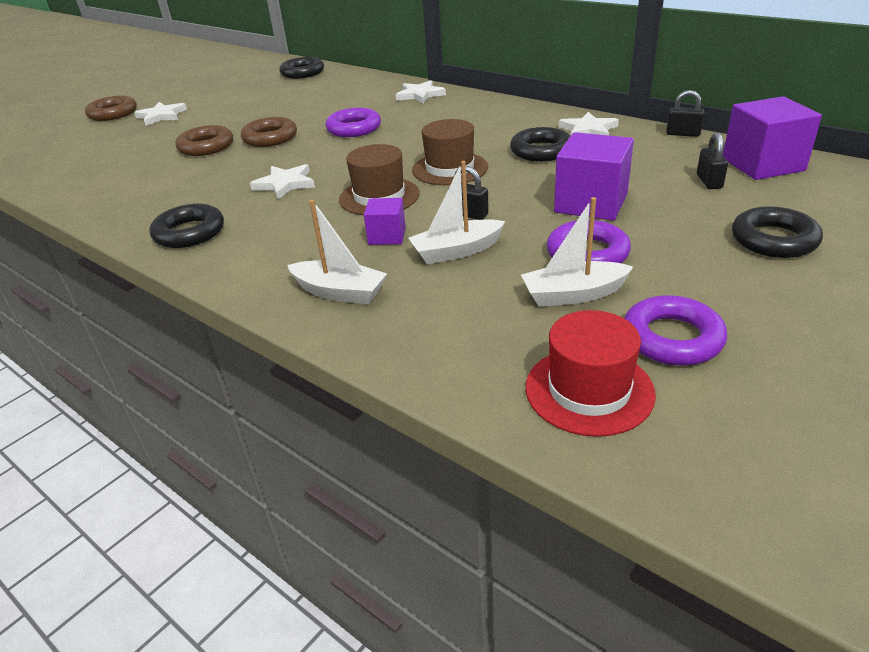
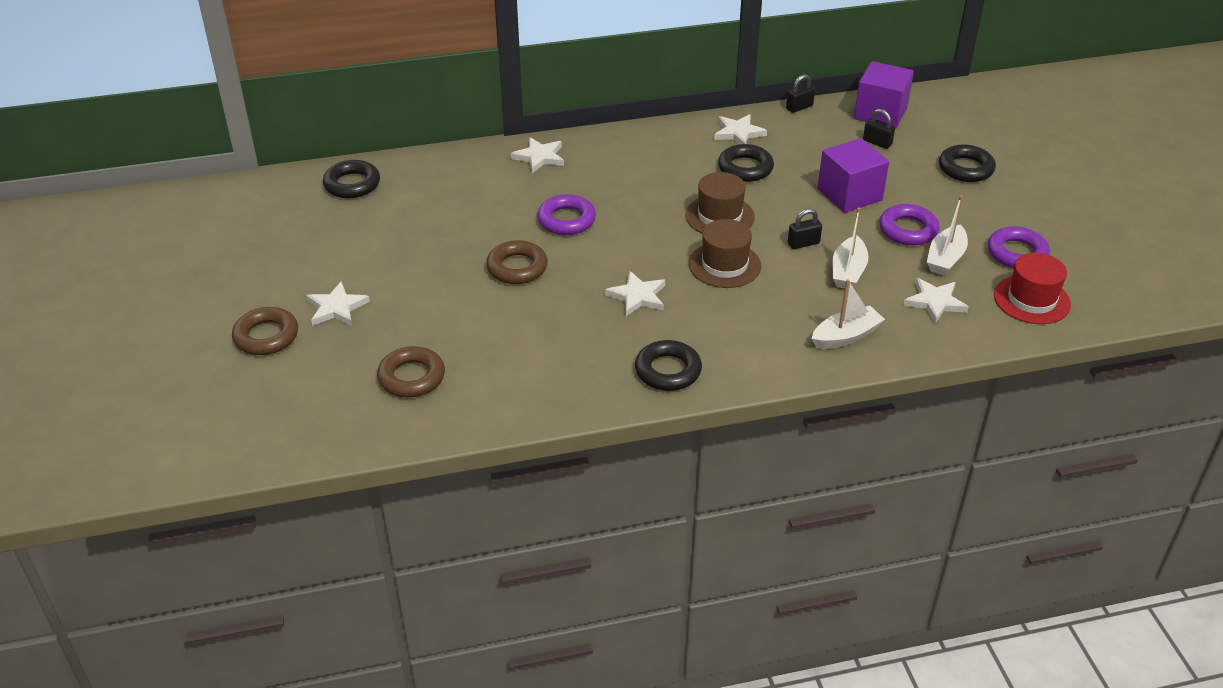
camera: 55 degrees left, 5 degrees up
brown ring [175,125,233,156] -> brown ring moved to [377,346,445,398]
purple cube [364,198,406,245] -> none
none -> white star [903,278,969,324]

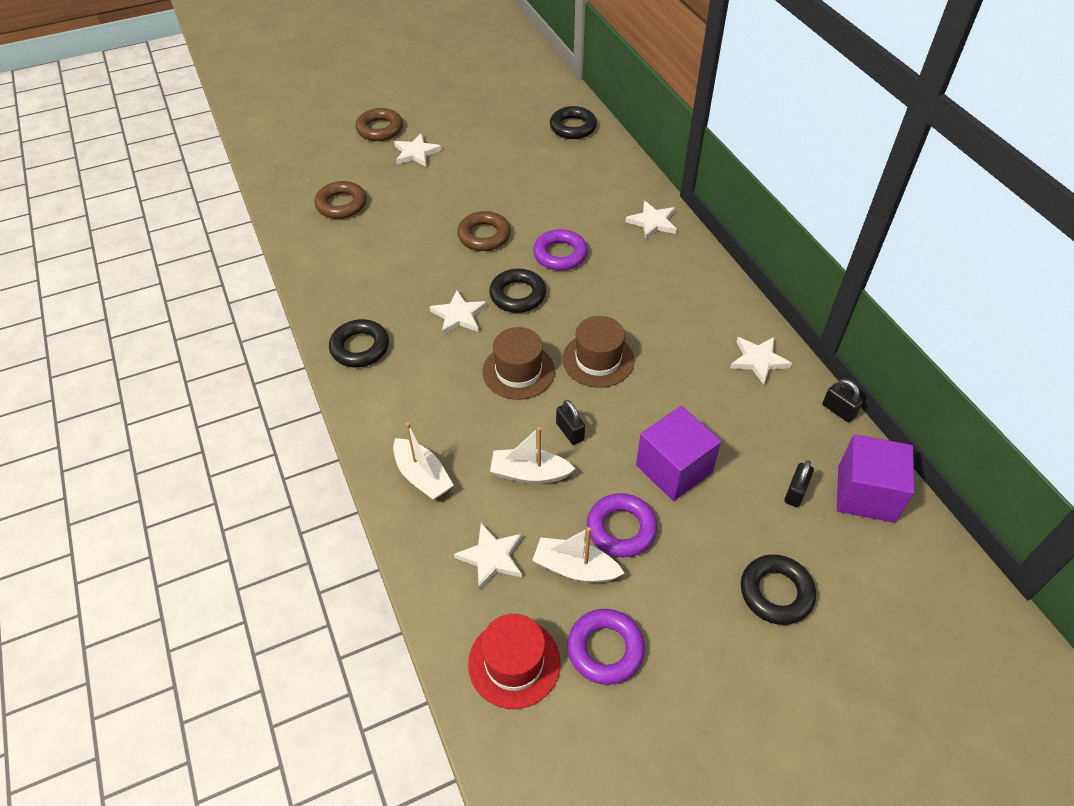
camera: 80 degrees right, 10 degrees up
black ring [718,144,774,182] -> black ring moved to [489,269,546,313]

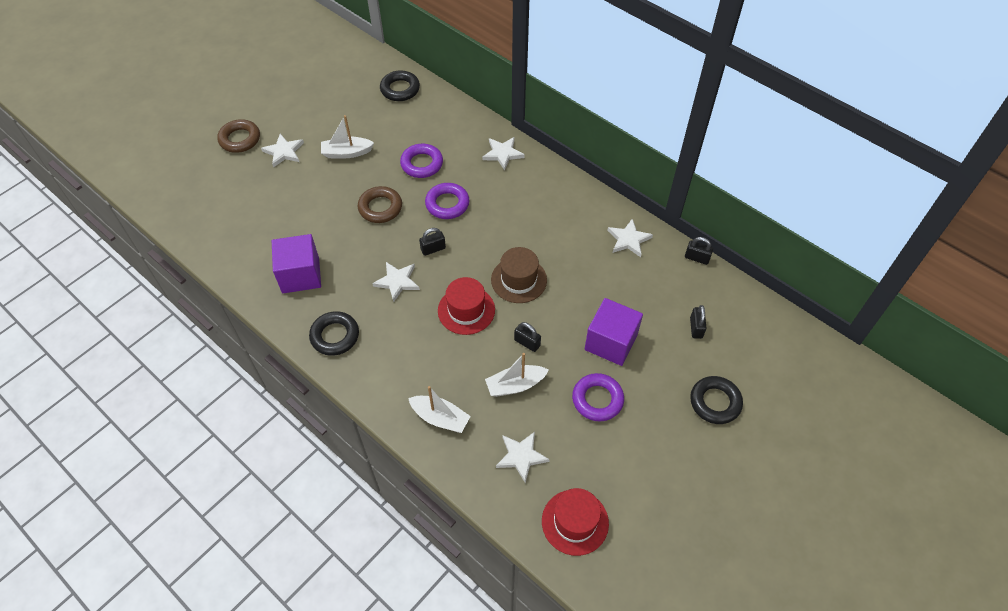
camera: 25 degrees left, 5 degrees up
brown ring [315,181,367,219] -> none
brown hat [482,327,555,400] -> red hat [438,277,495,335]
black ring [489,269,546,313] -> black padlock [419,228,446,256]
white boat [532,527,624,582] -> white boat moved to [321,115,374,158]
purple ring [567,609,645,685] -> purple ring moved to [400,144,443,178]
purple cube [837,434,915,523] -> purple cube moved to [272,234,321,293]

